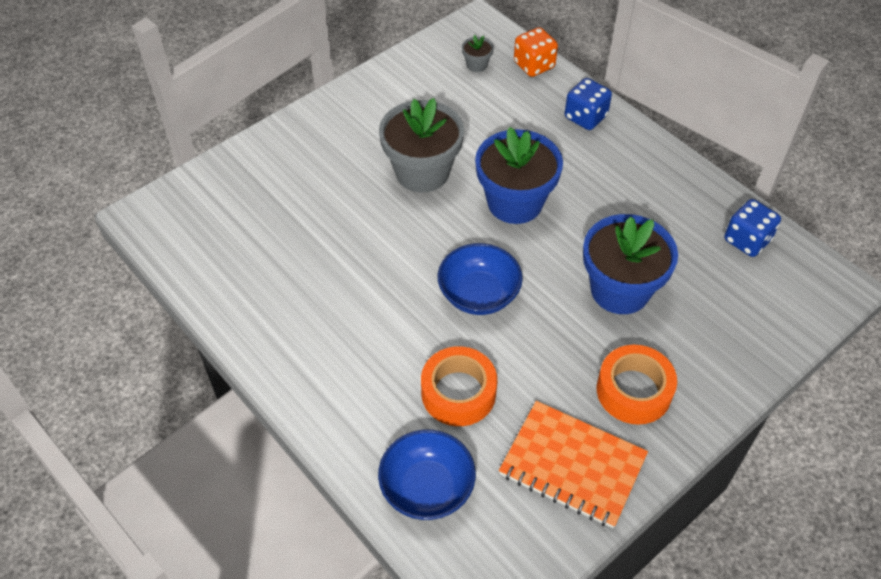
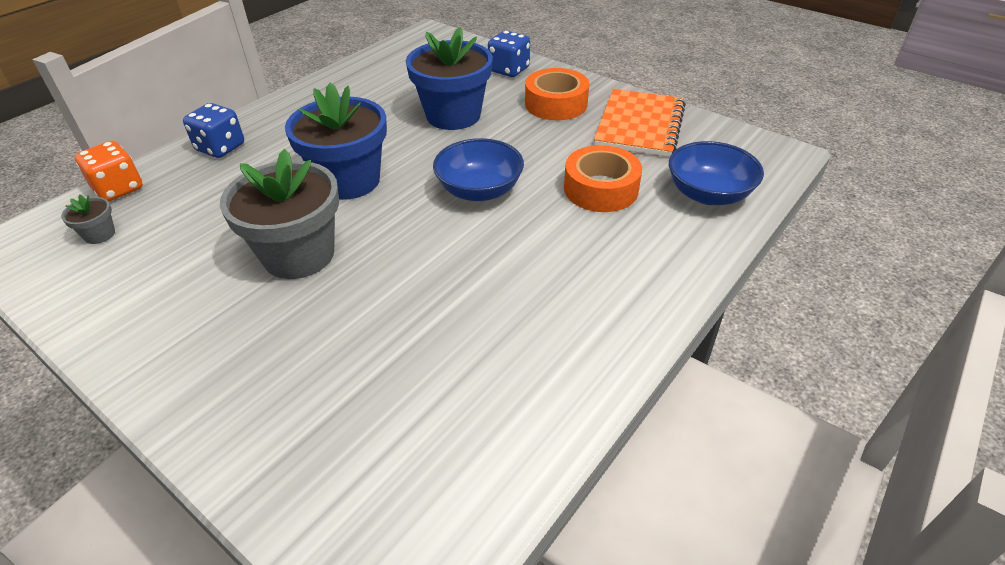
camera: 100 degrees left, 10 degrees down
blue dice [724,199,781,257] -> blue dice moved to [488,31,530,77]

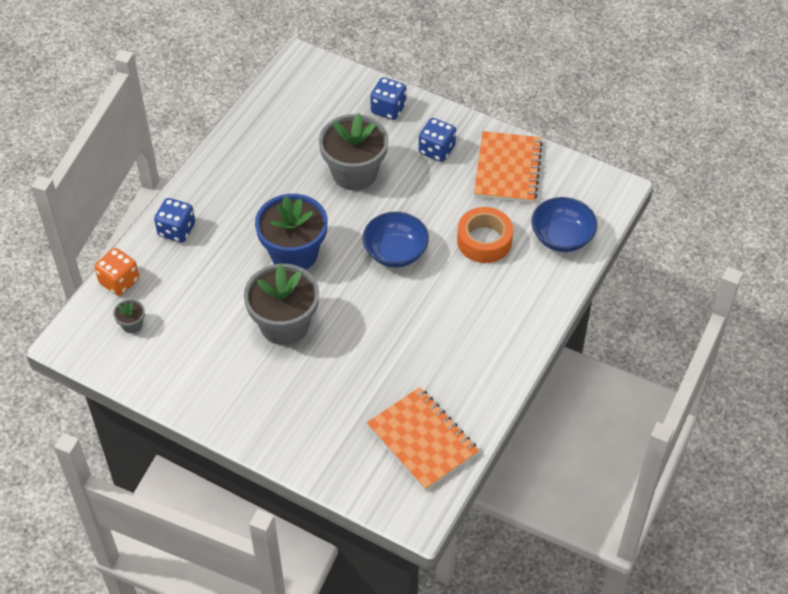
camera: 10 degrees left, 10 degrees up
blue flower pot [406,27,493,130] -> grey flower pot [319,113,389,190]
orange tape [525,68,589,120] -> blue dice [419,118,456,162]
none -> orange notebook [367,387,479,491]

